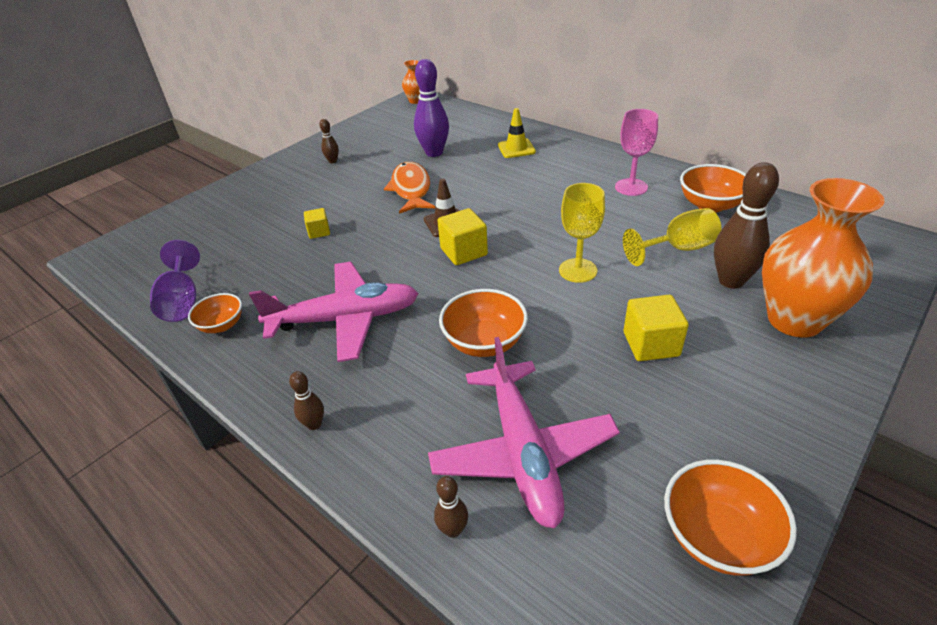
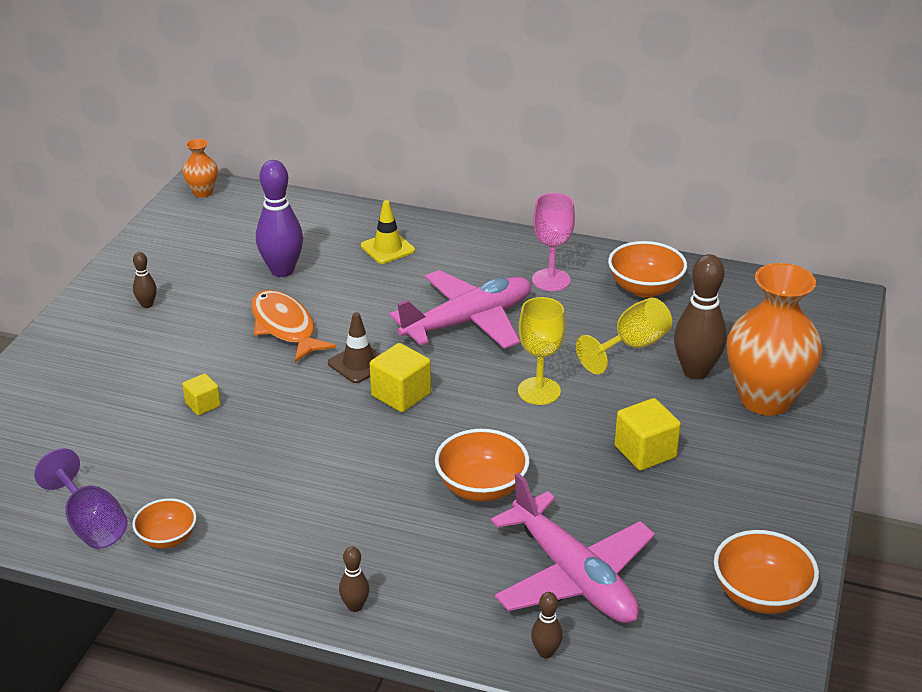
camera: 25 degrees left, 5 degrees down
pink plane [249,262,419,362] -> pink plane moved to [389,270,531,349]

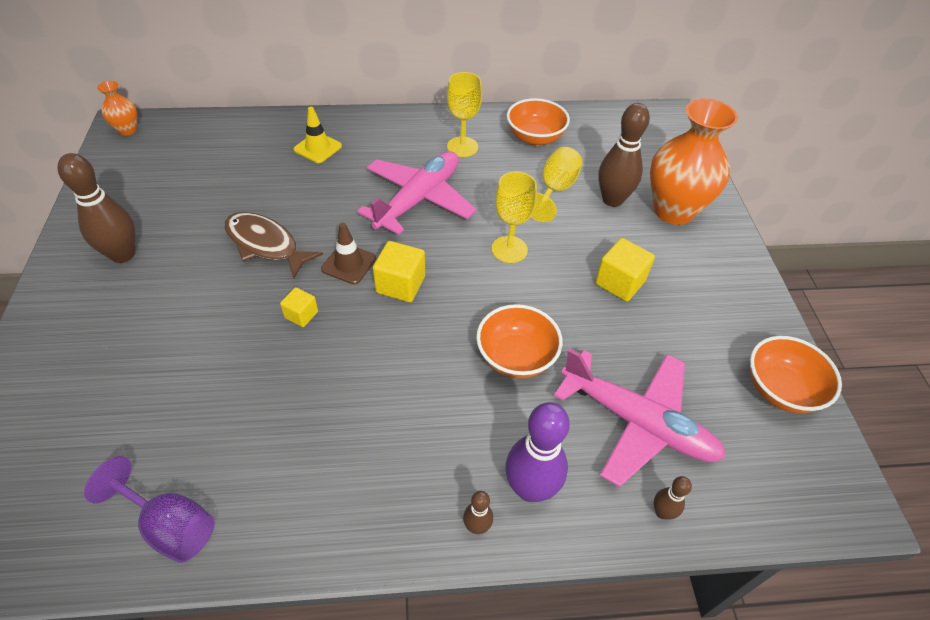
camera: 25 degrees left, 15 degrees up
orange bowl [132,498,197,549] -> none
brown bowling pin [133,252,157,308] -> brown bowling pin [57,153,135,263], size x2.08
yellow cube [182,373,221,416] -> yellow cube moved to [280,287,318,327]
orange fish [251,290,336,362] -> brown fish [224,212,323,279]
purple bowling pin [256,160,303,277] -> purple bowling pin moved to [505,402,570,502]
pink goblet [532,193,575,291] -> yellow goblet [447,72,482,157]

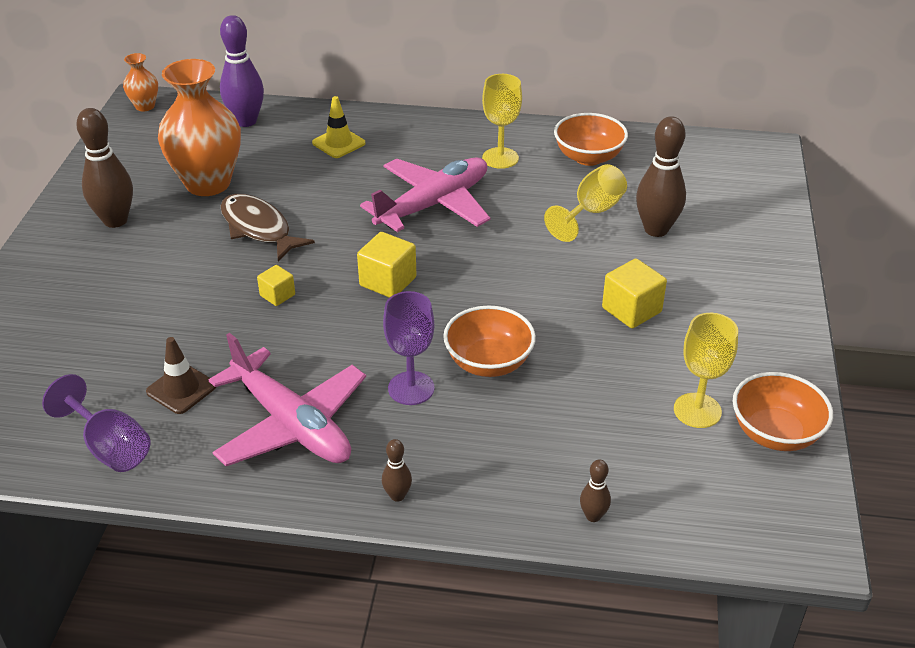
camera: 15 degrees right, 10 degrees down
brown traffic cone [321,223,376,284] -> brown traffic cone moved to [146,337,216,414]
yellow goblet [491,172,537,263] -> yellow goblet moved to [674,313,738,428]
purple bowling pin [505,402,570,502] -> purple bowling pin moved to [220,15,264,127]
pink plane [554,348,726,487] -> pink plane moved to [209,333,366,466]
orange vase [650,98,738,225] -> orange vase moved to [158,59,241,196]
none -> purple goblet [383,291,434,405]

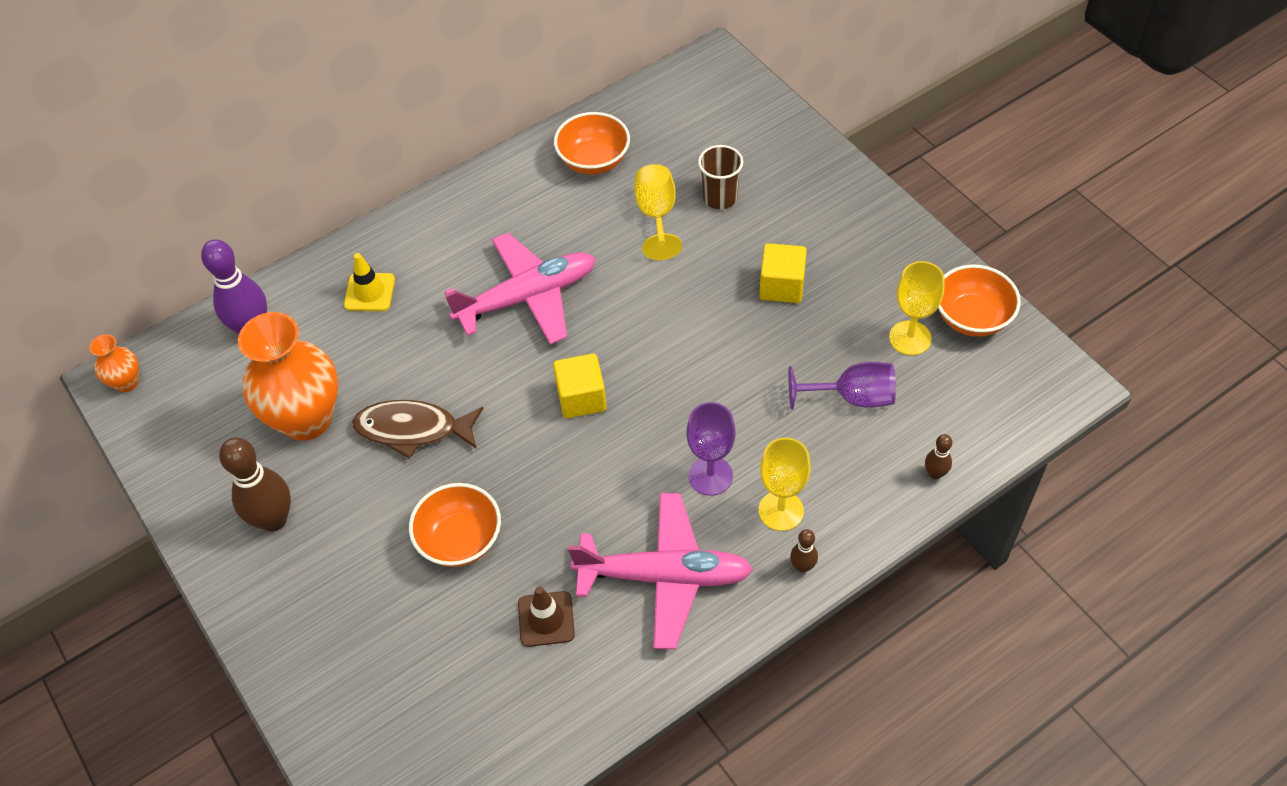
camera: 40 degrees left, 15 degrees up
purple goblet [42,374,150,472] -> purple goblet moved to [788,362,896,410]
yellow cube [257,265,295,306] -> none
pink plane [360,157,490,232] -> pink plane turned 60 degrees clockwise [445,233,596,344]
orange bowl [443,305,536,377] -> orange bowl moved to [409,483,501,567]
yellow goblet [482,74,522,169] -> yellow goblet moved to [759,438,810,531]
brown bowling pin [636,116,686,237] -> brown cup [698,145,743,210]

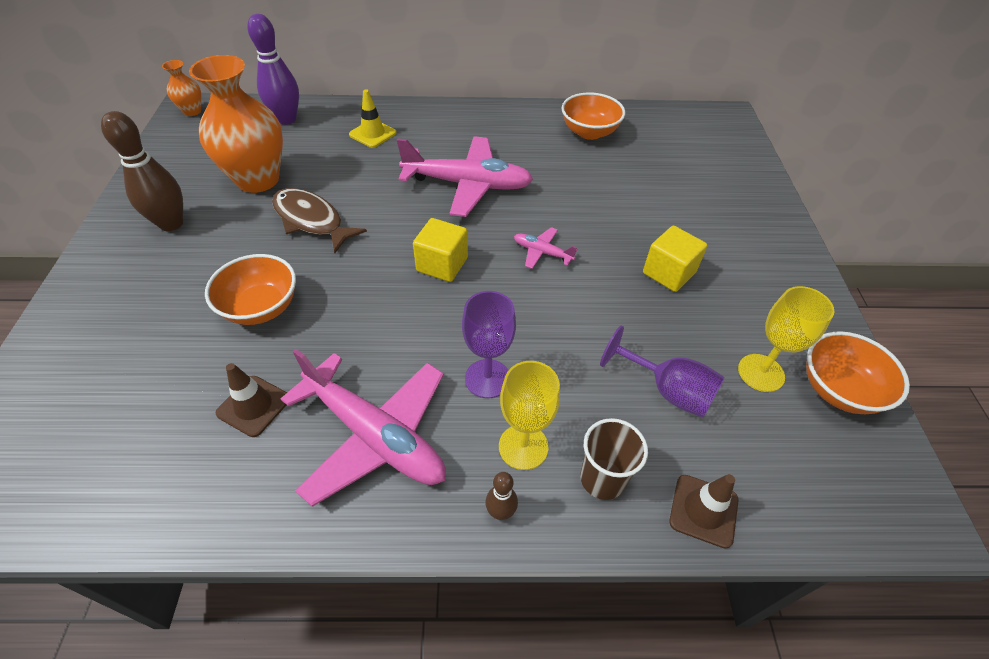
camera: 30 degrees right, 5 degrees down
yellow goblet [634,164,682,260] -> none
brown cup [698,145,743,210] -> brown cup moved to [580,418,648,500]
brown bowling pin [925,434,952,479] -> brown traffic cone [669,474,739,549]
none -> pink plane [514,227,577,269]

